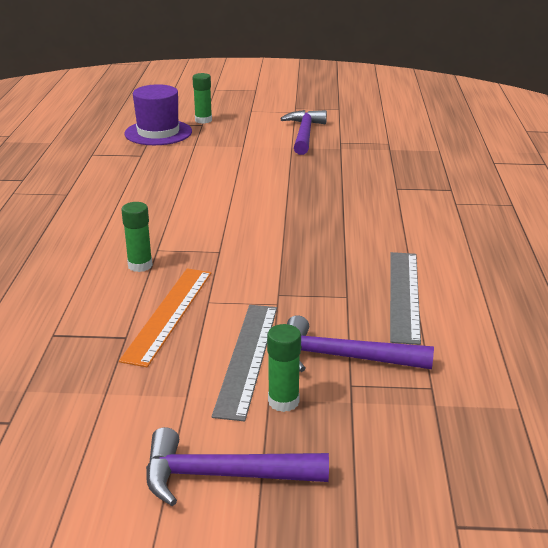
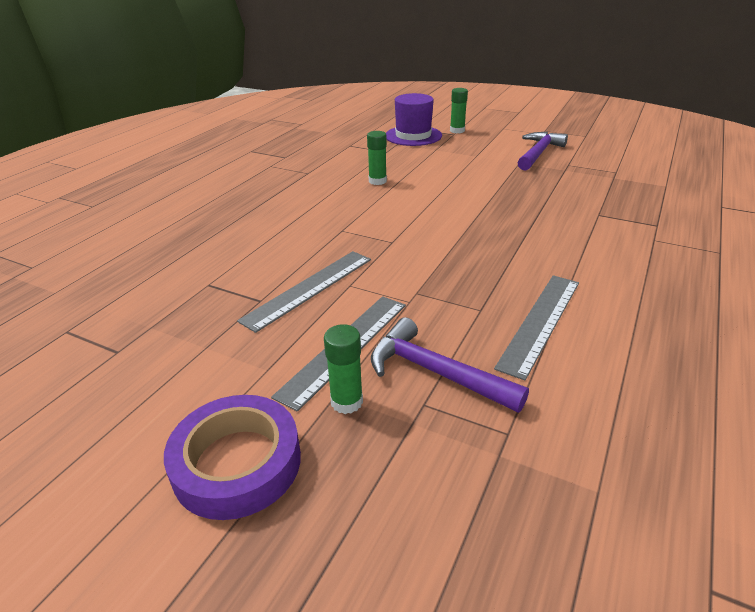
camera: 25 degrees right, 5 degrees up
orange ruler [119,268,211,367] -> grey ruler [237,251,371,333]
green glue stick [121,202,153,272] -> green glue stick moved to [367,131,387,185]
purple hammer [146,427,329,506] -> purple tape [164,395,301,520]

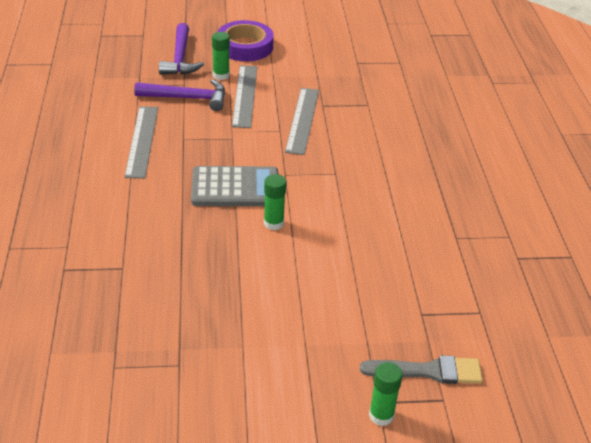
camera: 145 degrees right, 5 degrees up
green glue stick [367,131,387,185] -> green glue stick moved to [264,174,286,230]
purple hat [386,93,442,146] -> grey brush [360,356,483,384]
purple hammer [517,132,568,171] -> purple hammer moved to [159,23,204,75]
none -> grey calculator [191,166,278,206]

